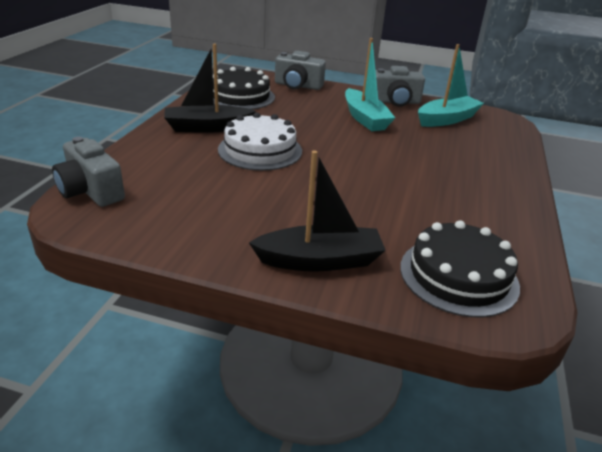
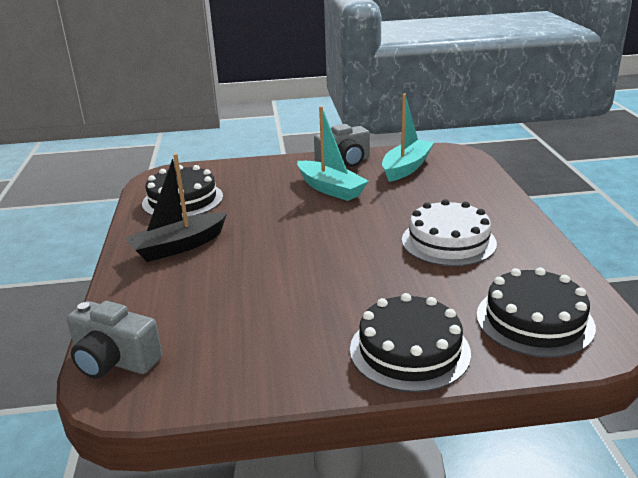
camera: 20 degrees left, 5 degrees down
white cake [218,112,302,171] -> white cake moved to [402,199,497,266]
black boat [249,150,386,272] -> black cake [350,293,471,392]
grey camera [275,51,326,90] -> none

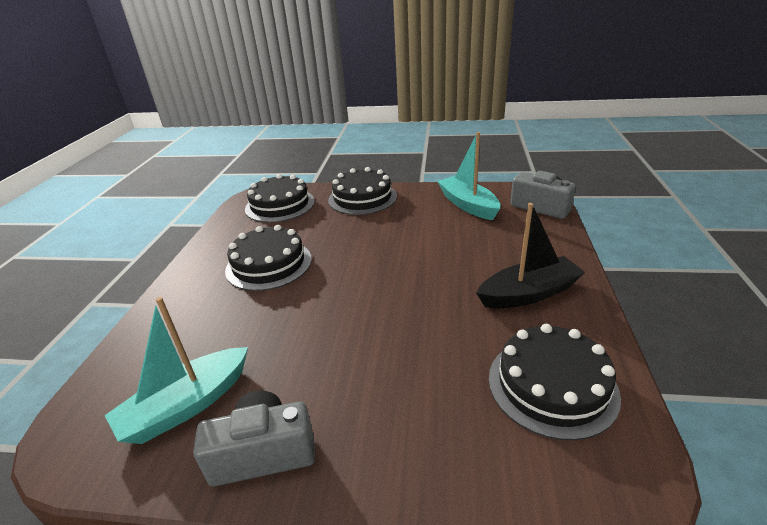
camera: 165 degrees left, 5 degrees up
turquoise boat [297,106,369,201] -> turquoise boat moved to [437,132,500,220]
white cake [402,199,497,266] -> black cake [225,225,312,291]

